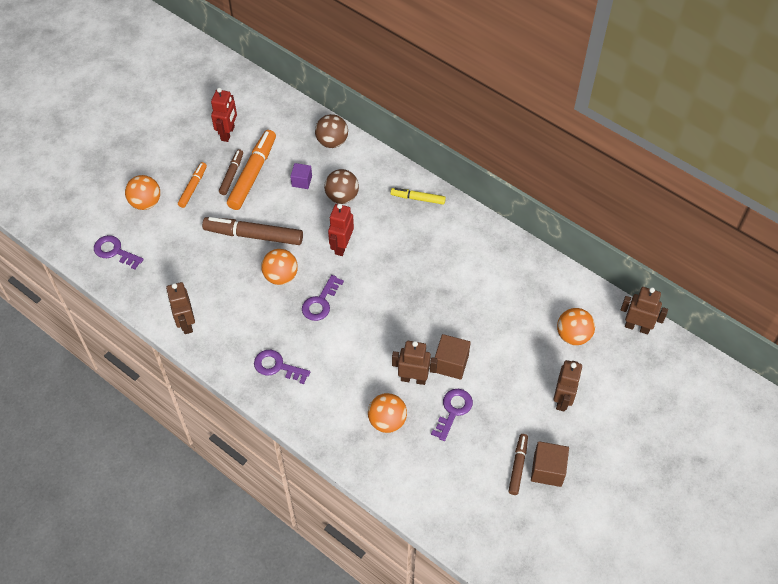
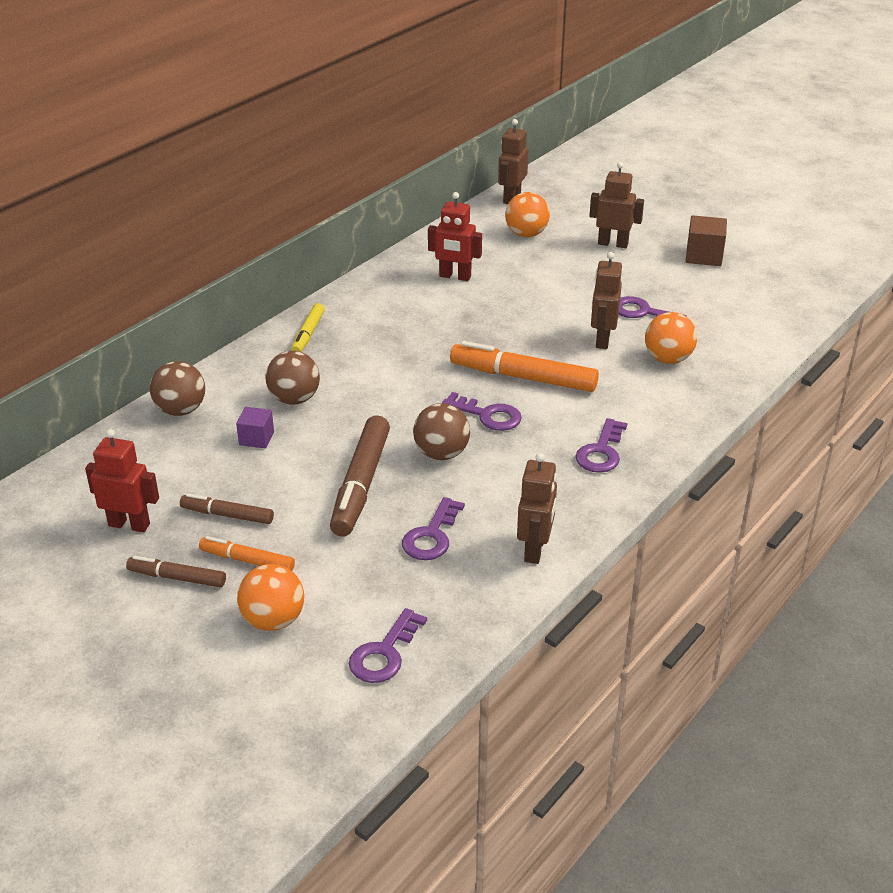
camera: 90 degrees left, 20 degrees down
brown robot [166,282,195,334] -> brown robot turned 60 degrees counterclockwise [517,453,557,564]
orange marker [227,130,276,210] -> orange marker moved to [450,341,599,392]
orange ball [261,249,298,285] -> brown ball [413,403,470,460]
red robot [328,204,354,256] -> red robot moved to [428,192,482,281]
brown cube [435,334,471,380] -> none
brown marker [508,434,528,495] -> brown marker moved to [126,556,226,587]
none -> purple key [402,497,465,560]

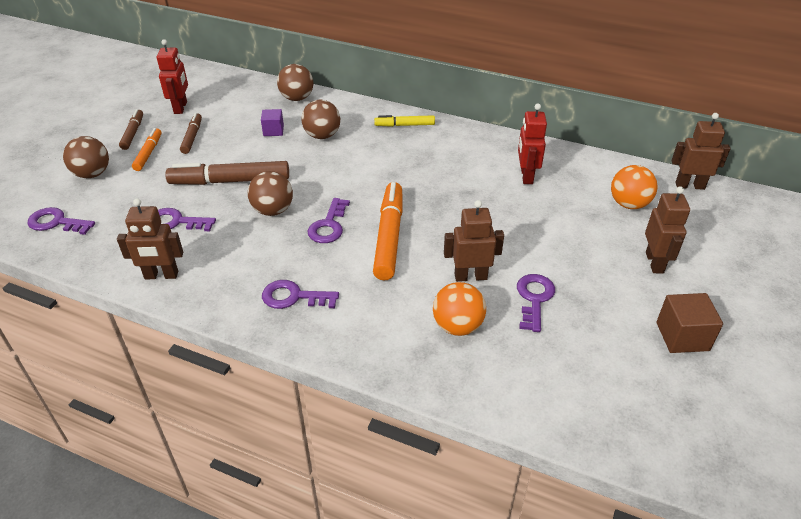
camera: 75 degrees right, 5 degrees up
orange ball [237,564,304,631] -> brown ball [63,136,109,178]

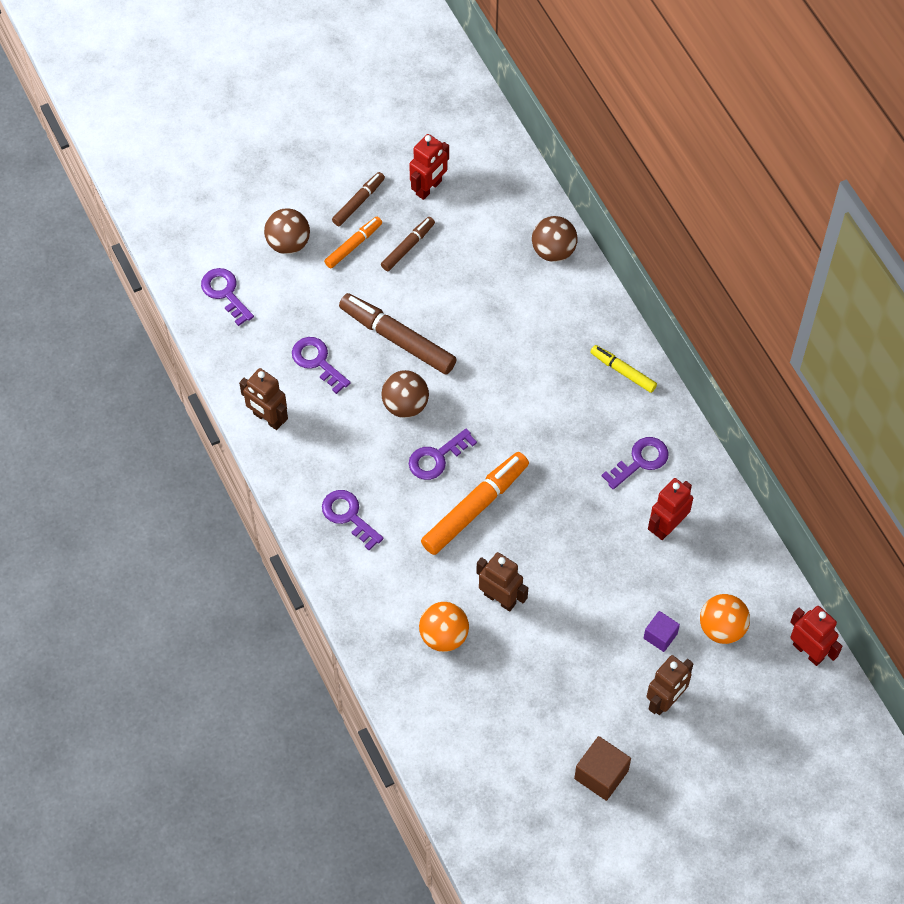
camera: 40 degrees right, 20 degrees up
purple cube [261,109,284,136] -> purple cube moved to [644,611,680,652]
brown ball [301,100,340,139] -> none
purple key [517,274,555,332] -> purple key moved to [602,437,669,489]
brown robot [671,113,731,190] -> red robot [790,606,843,666]

